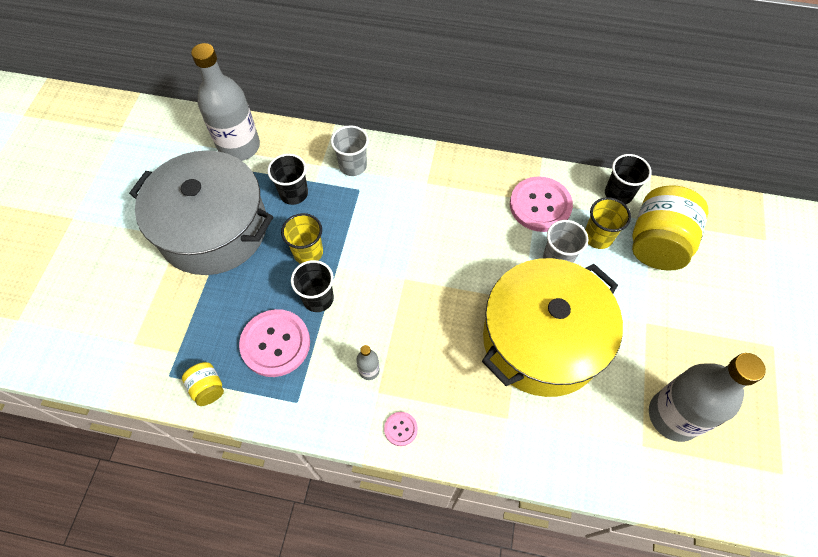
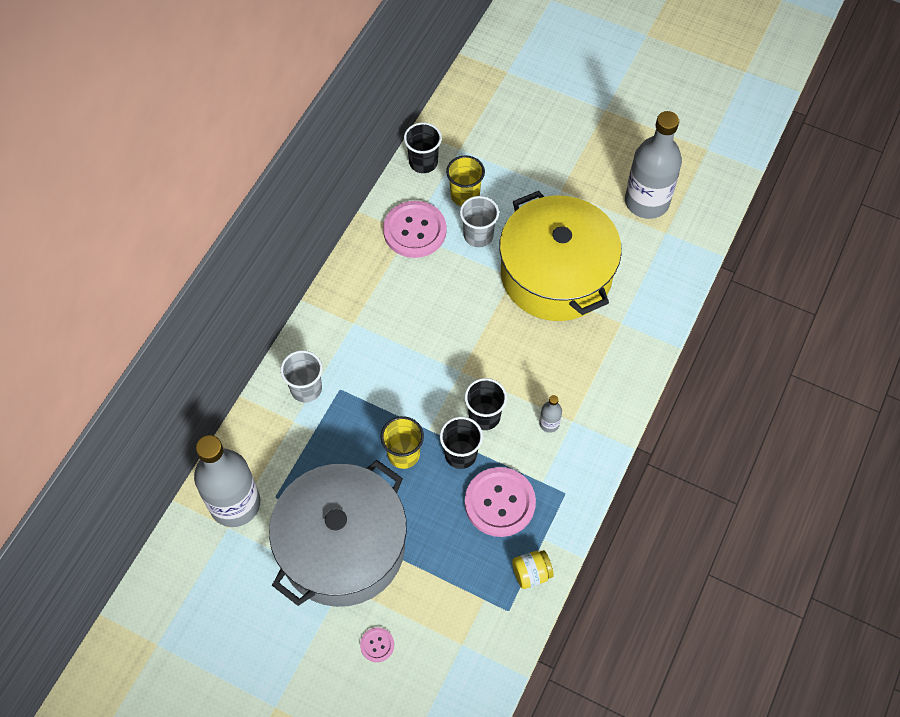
camera: 75 degrees left, 0 degrees up
black cup [267,154,308,205] -> black cup moved to [465,378,507,430]
pink button [384,412,418,446] -> pink button moved to [360,627,394,662]
yellow jar [632,185,708,271] -> none

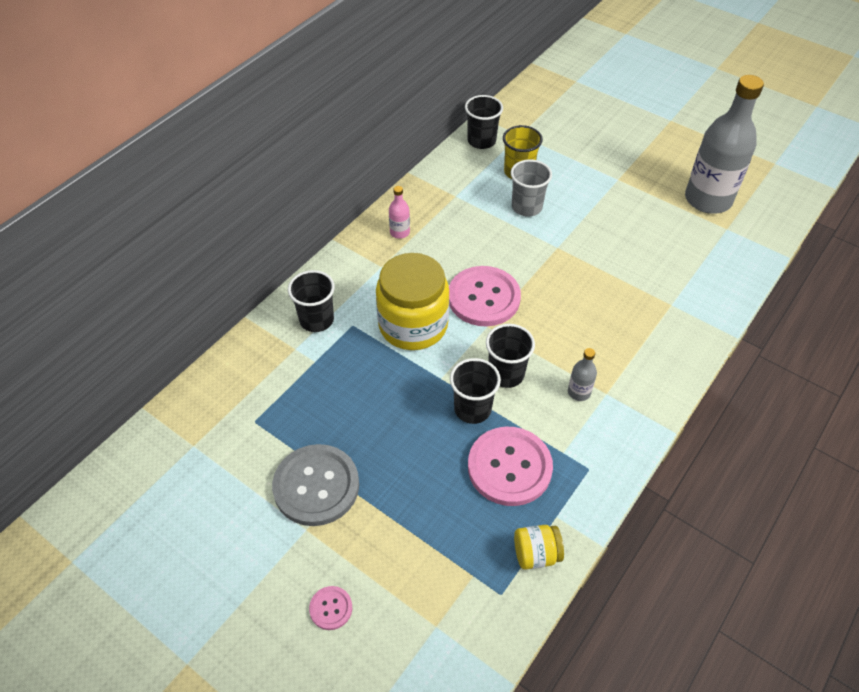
camera: 10 degrees right, 10 degrees down
grey bottle [194,435,260,527] -> none
grey pot [269,460,407,607] -> grey button [272,444,359,526]
grey cup [280,350,322,402] -> black cup [288,270,335,332]
yellow cup [381,416,424,469] -> none
pink button [383,201,447,258] -> pink button moved to [449,266,521,326]
yellow pot [499,191,622,321] -> none
none -> yellow jar [376,253,450,350]
none -> pink bottle [389,186,410,239]

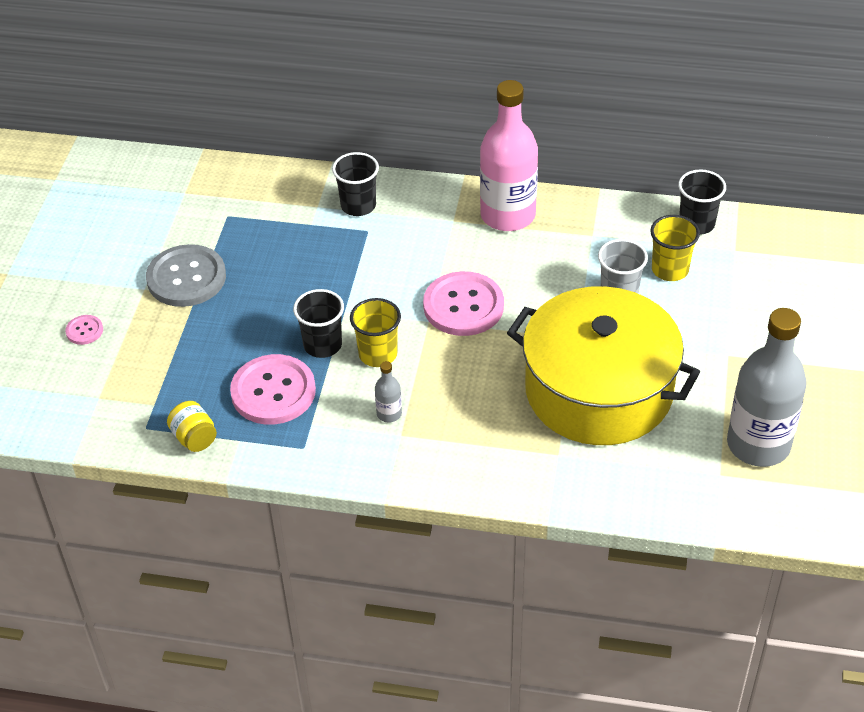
camera: 65 degrees right, 5 degrees down
yellow jar [376,253,450,350] -> none
pink bottle [389,186,410,239] -> pink bottle [480,80,538,231], size x2.45
black cup [486,324,535,388] -> yellow cup [350,298,401,367]
none -> yellow pot [507,286,700,445]

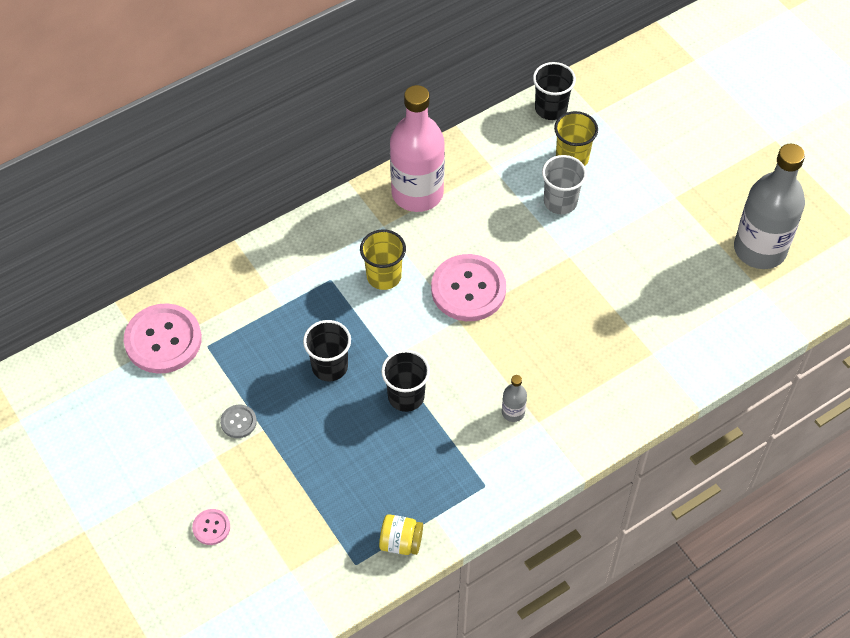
camera: 45 degrees left, 10 degrees up
grey button [146,244,226,307] -> grey button [220,405,257,438], size x0.45
pink button [230,354,316,425] -> pink button moved to [124,303,202,374]
black cup [332,152,379,216] -> black cup moved to [303,320,351,381]
yellow cup [350,298,401,367] -> yellow cup moved to [360,229,406,290]
yellow pot [507,286,700,445] -> none

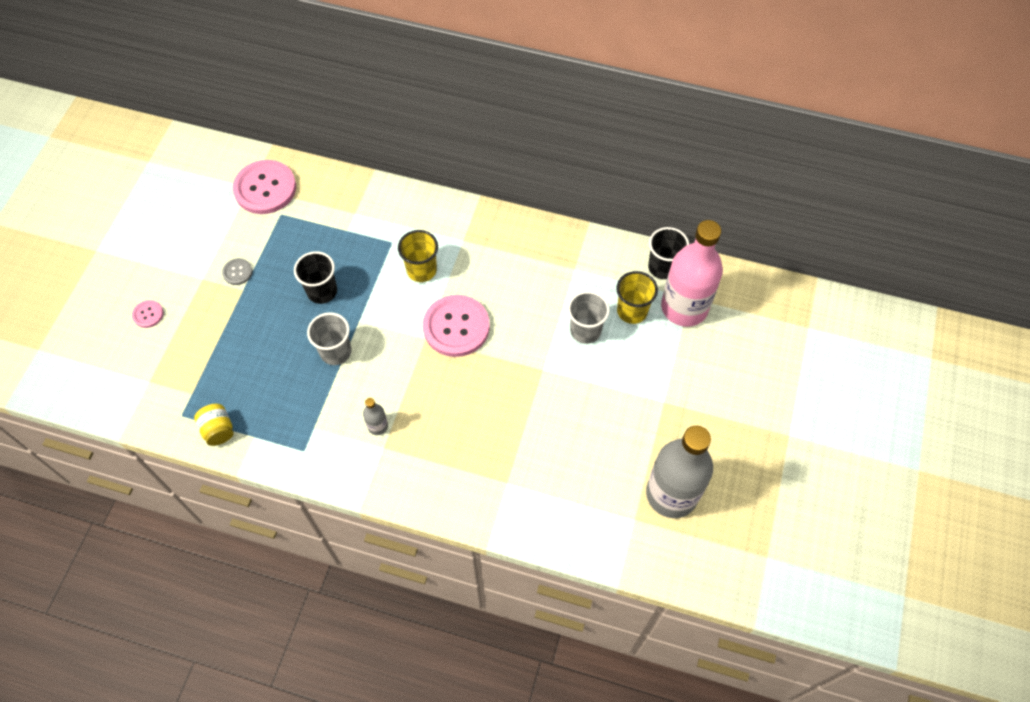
camera: 50 degrees right, 5 degrees up
black cup [381,350,430,412] -> grey cup [307,312,352,365]
pink bottle [390,85,445,212] -> pink bottle moved to [661,220,723,327]

